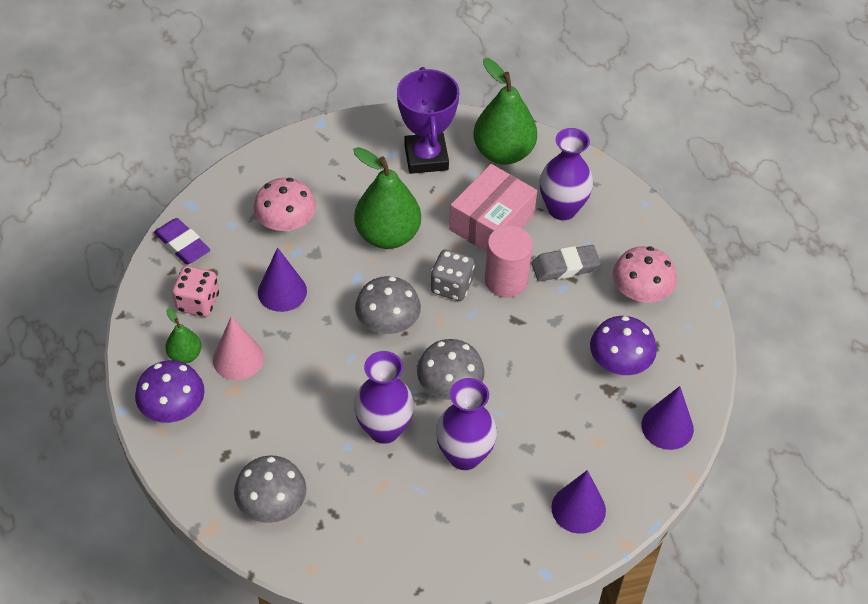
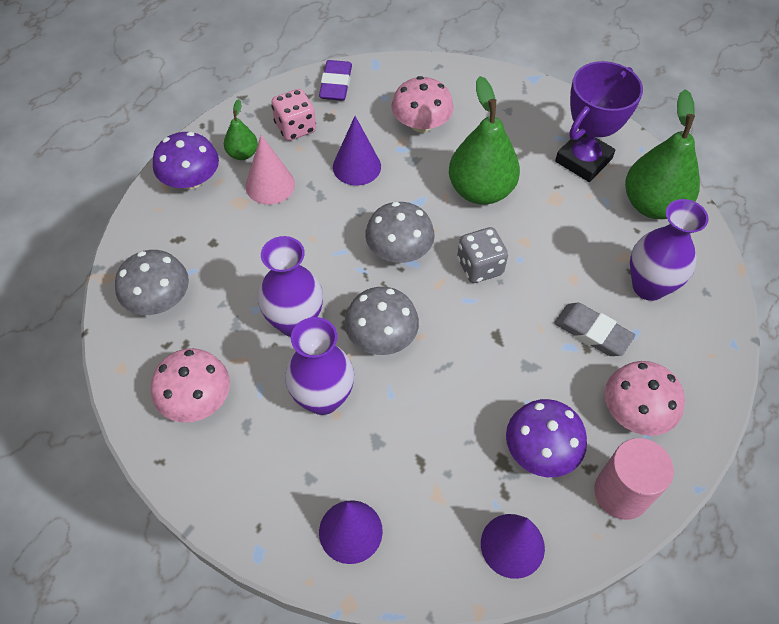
camera: 50 degrees right, 5 degrees up
pink box [449,164,537,252] -> none
pink cylinder [485,226,533,298] -> pink cylinder moved to [594,438,674,520]
none -> pink mushroom [151,348,230,422]

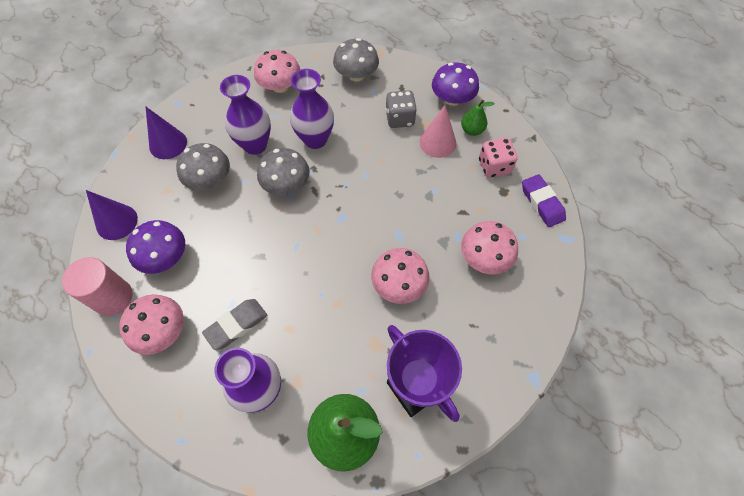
camera: 105 degrees right, 5 degrees up
purple eraser [319,60,352,101] -> purple eraser turned 45 degrees clockwise [522,174,566,227]
purple cone [333,116,381,186] -> none
grey mushroom [365,202,435,263] -> grey mushroom moved to [176,143,230,190]
green pear [449,76,520,205] -> pink mushroom [371,248,430,304]
grey dice [457,227,508,283] -> grey dice moved to [385,90,417,128]

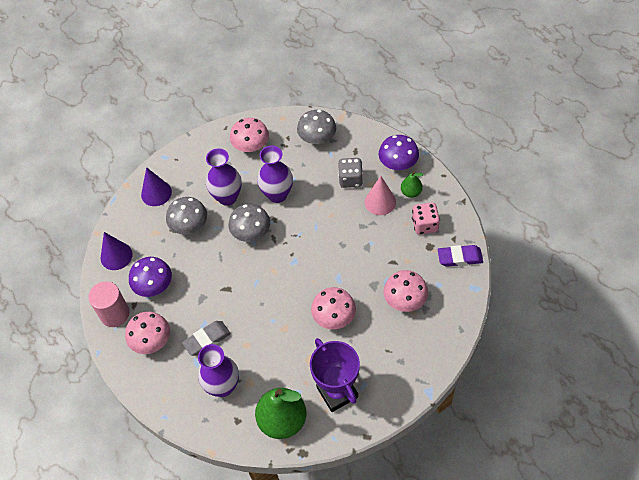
camera: 10 degrees right, 5 degrees down
purple eraser [522,174,566,227] -> purple eraser turned 75 degrees counterclockwise [438,245,483,267]

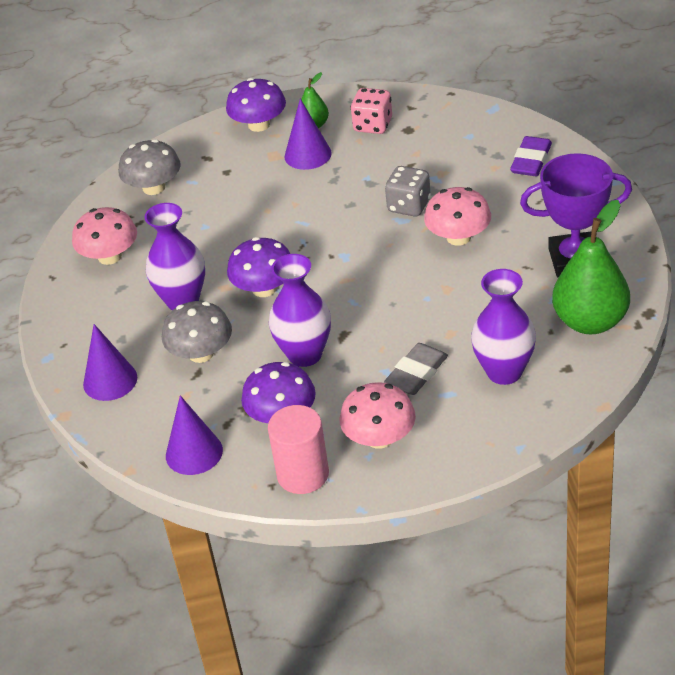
camera: 65 degrees left, 15 degrees down
grey eraser [182,321,231,356] -> grey eraser turned 45 degrees clockwise [384,343,448,395]
grey mushroom [228,204,270,242] -> purple mushroom [227,237,290,297]
purple vase [257,146,293,203] -> purple vase moved to [269,254,331,367]
grey dice [338,158,363,188] -> grey dice moved to [385,166,431,216]
pink cone [365,176,396,215] -> purple cone [285,99,332,170]
pink mushroom [383,270,428,312] -> none
purple eraser [438,245,483,267] -> purple eraser moved to [510,136,552,176]

